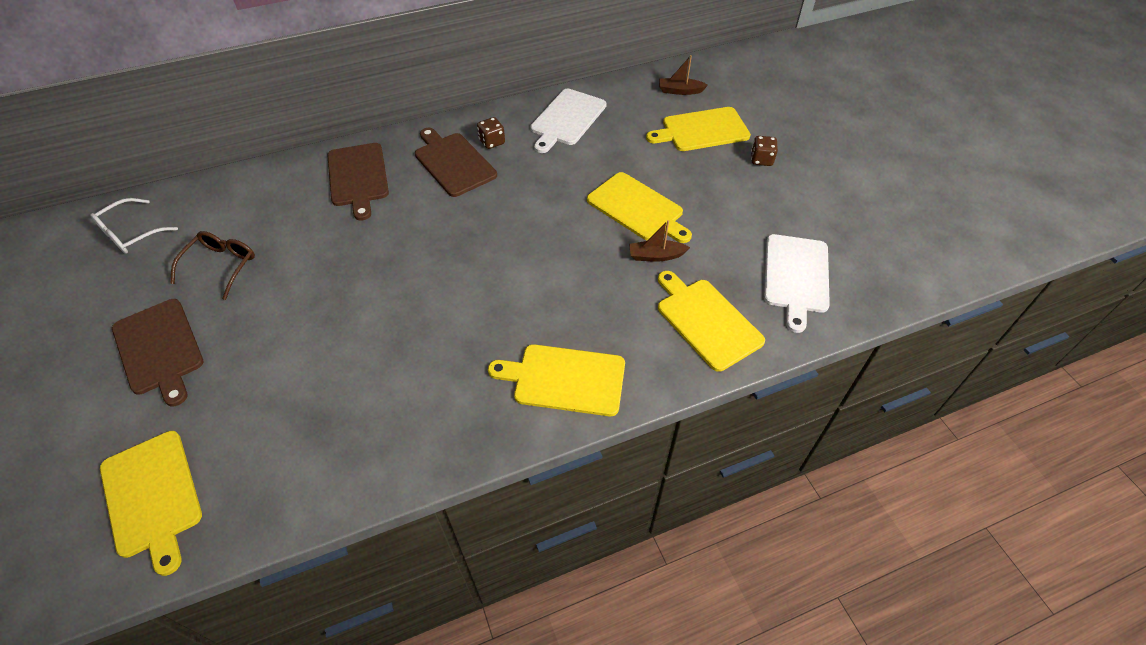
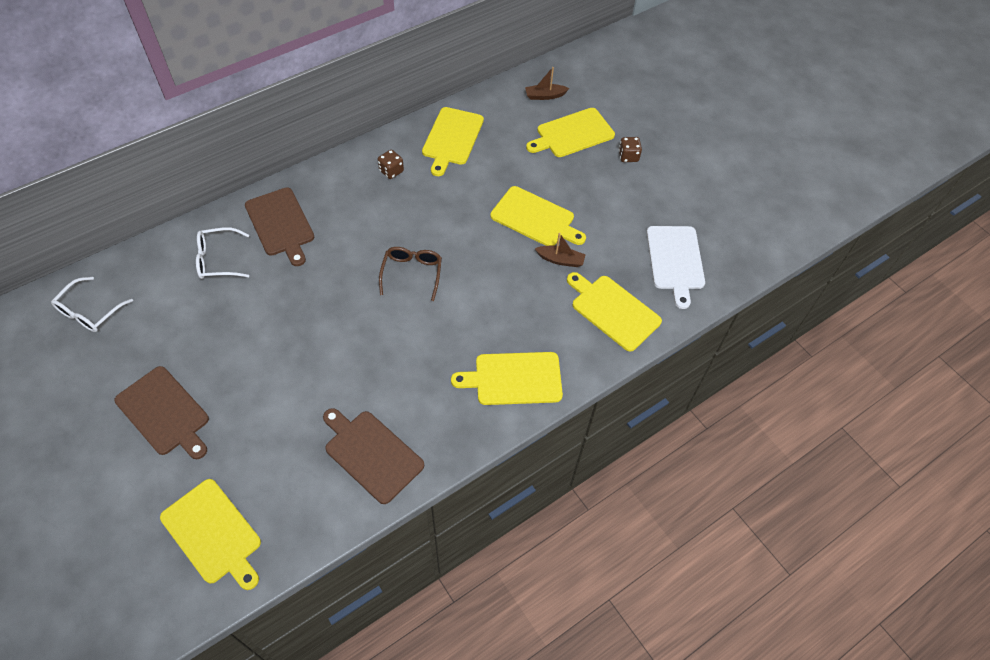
camera: 15 degrees left, 5 degrees up
brown glasses [170,231,255,300] -> brown glasses moved to [379,247,442,301]
brown cutting board [415,128,497,197] -> brown cutting board moved to [323,408,424,504]
white cutting board [531,89,607,153] -> yellow cutting board [422,107,484,176]
brown boat [629,220,690,262] -> brown boat turned 150 degrees counterclockwise [535,233,586,267]
none -> white glasses [196,227,249,279]

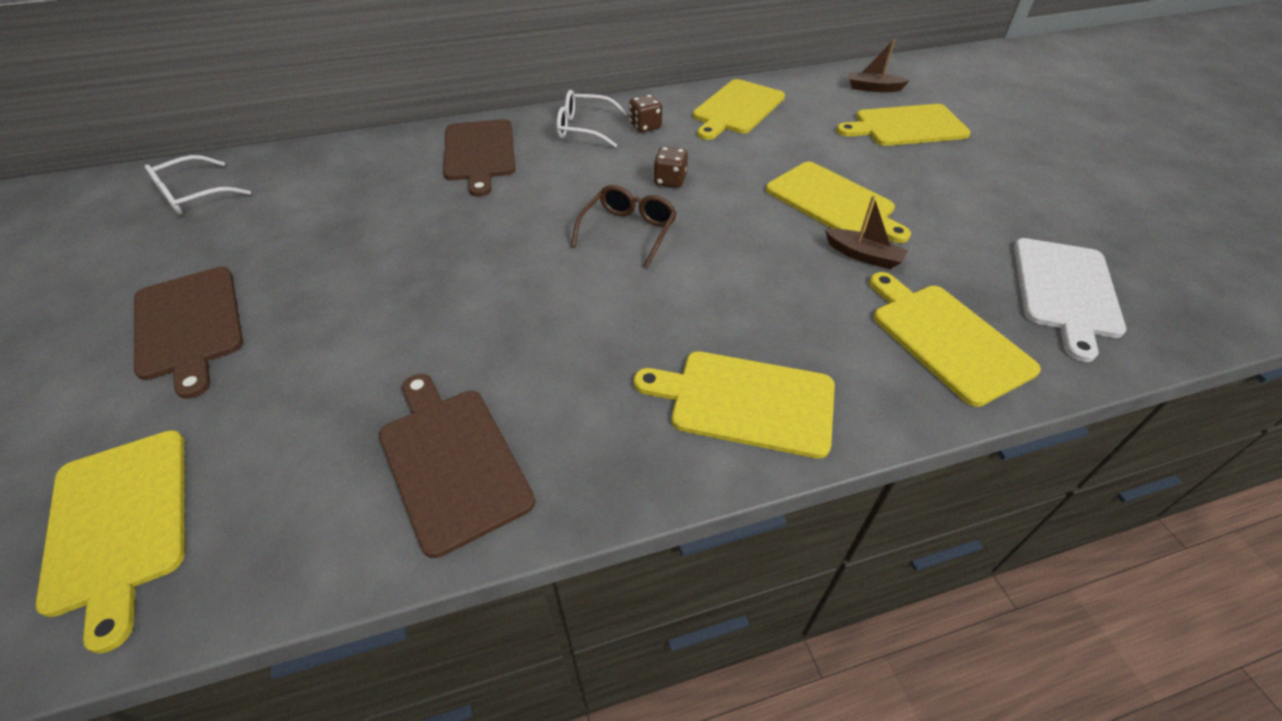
camera: 20 degrees right, 10 degrees down
white glasses [196,227,249,279] -> white glasses moved to [557,90,627,148]
brown dice [619,137,642,162] -> brown dice moved to [653,147,688,188]

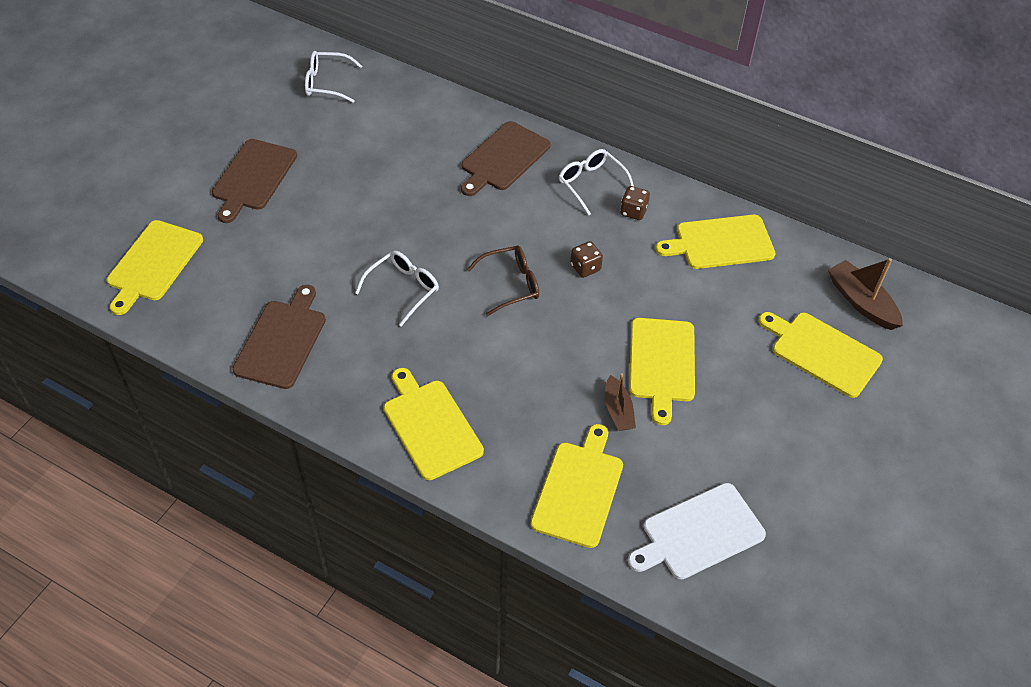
camera: 45 degrees right, 5 degrees up
brown boat [849,39,910,92] -> brown boat [828,258,903,330], size x1.51
none -> white glasses [355,250,439,327]

